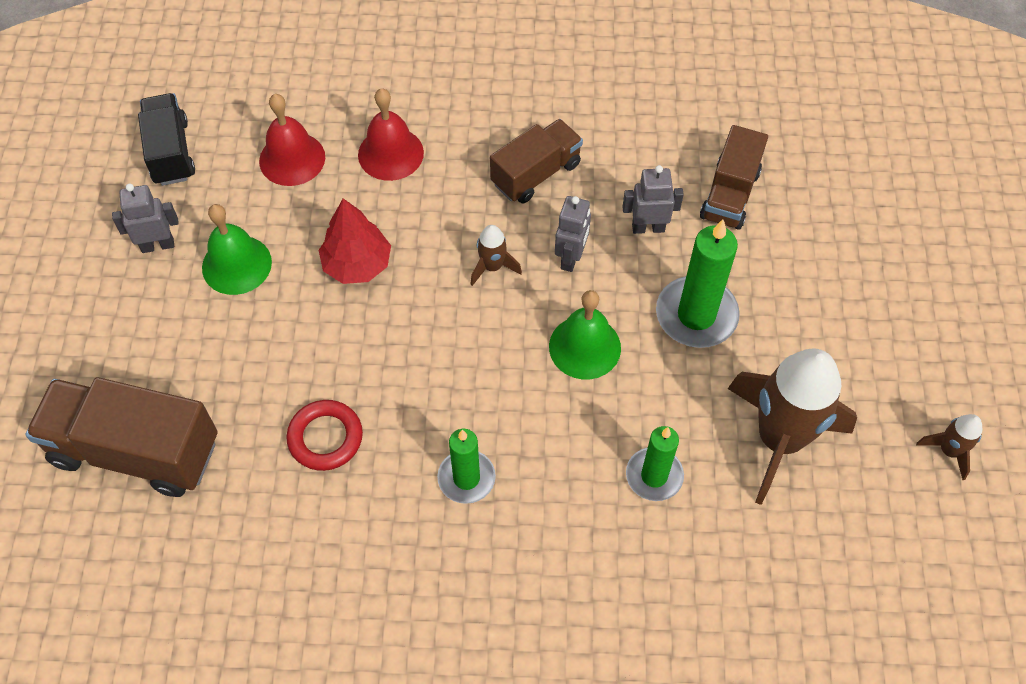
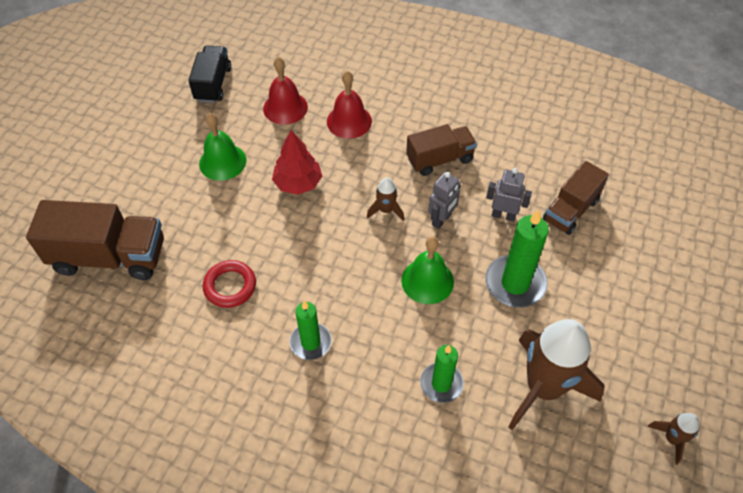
camera: 20 degrees right, 5 degrees down
brown truck [25,377,218,497] -> brown truck turned 150 degrees clockwise [26,200,164,280]
grey robot [112,184,179,253] -> none

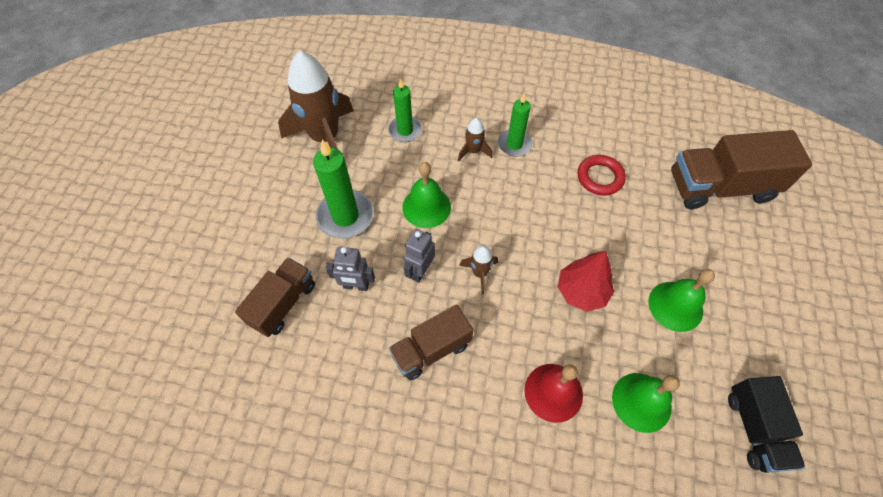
camera: 170 degrees right, 5 degrees up
red bell [263,57,308,125] -> green bell [612,373,680,433]
brown rocket [647,413,699,465] -> brown rocket moved to [458,118,492,161]

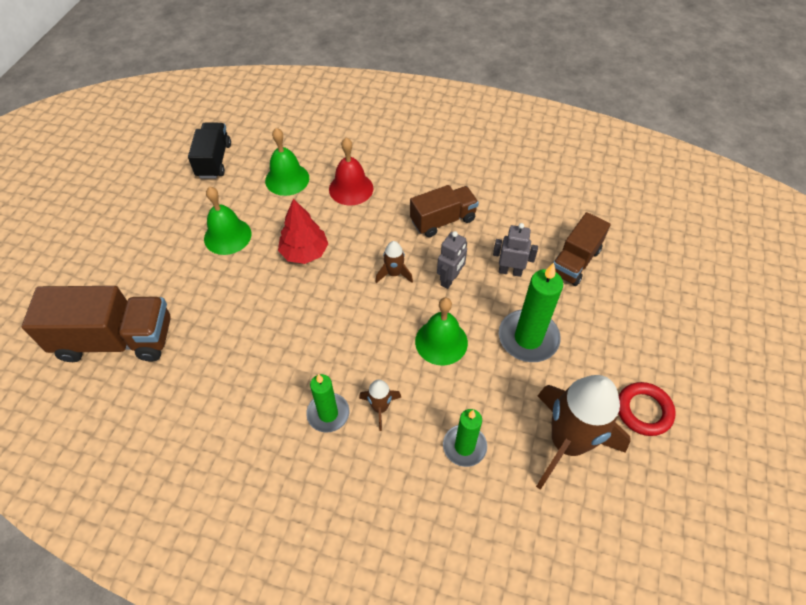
camera: 175 degrees left, 5 degrees down
red ring [577,155,626,195] -> red ring moved to [618,382,676,436]

